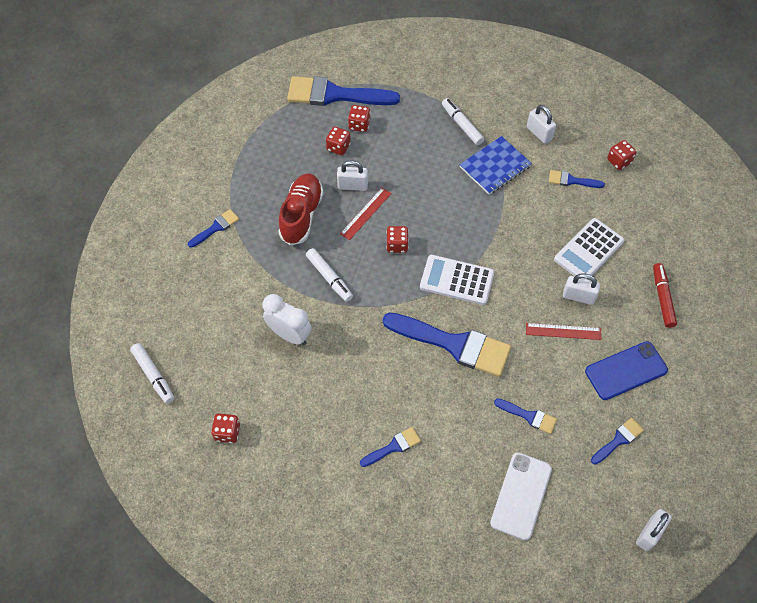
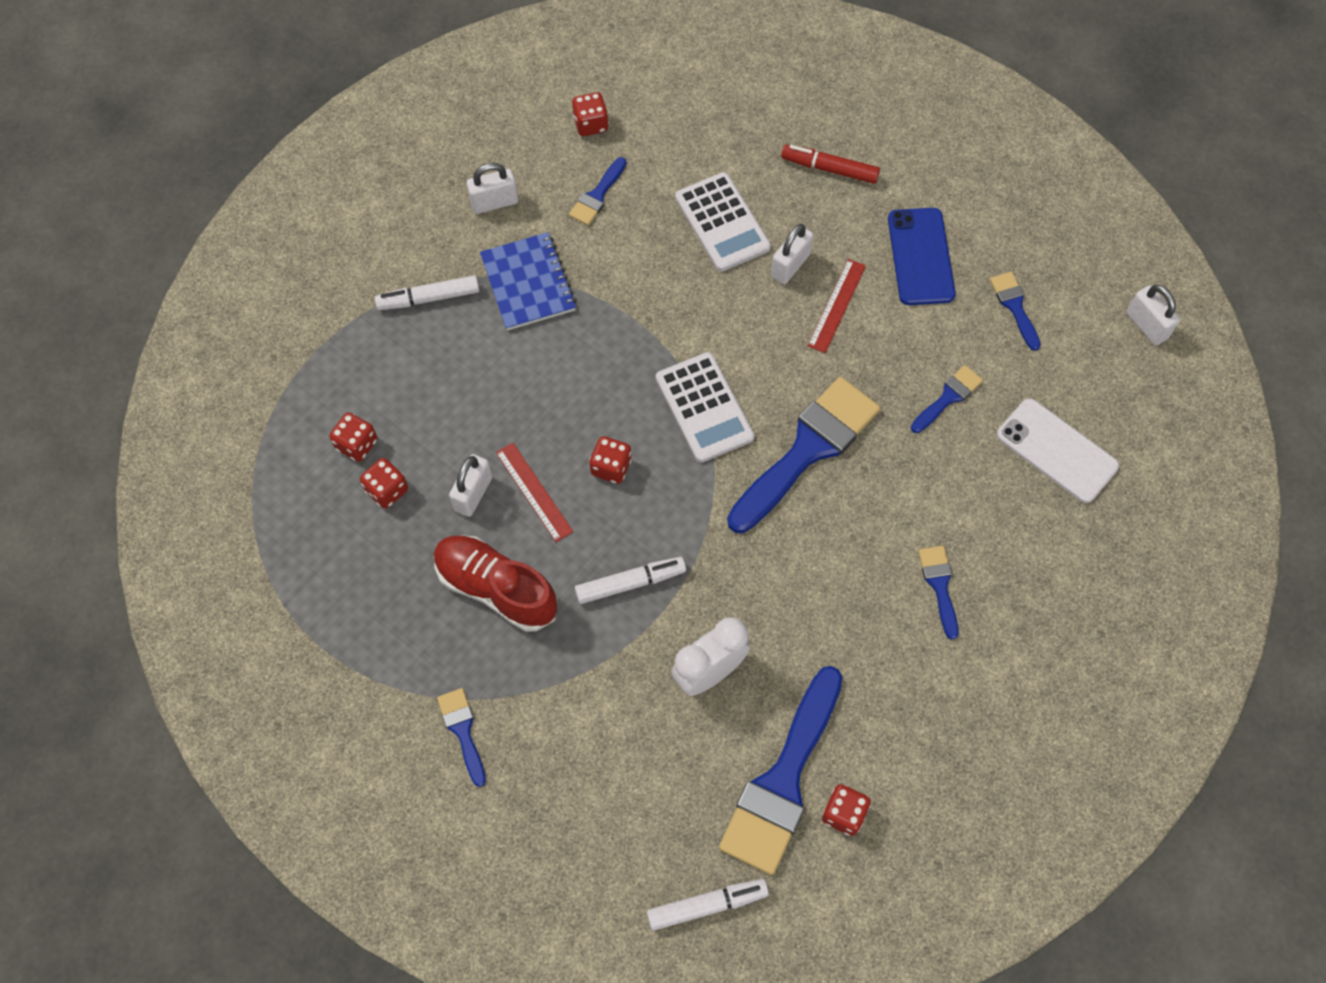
camera: 70 degrees left, 5 degrees up
blue brush [287,76,400,106] -> blue brush moved to [719,666,843,875]
white calculator [420,255,494,305] -> white calculator turned 60 degrees counterclockwise [656,352,755,463]

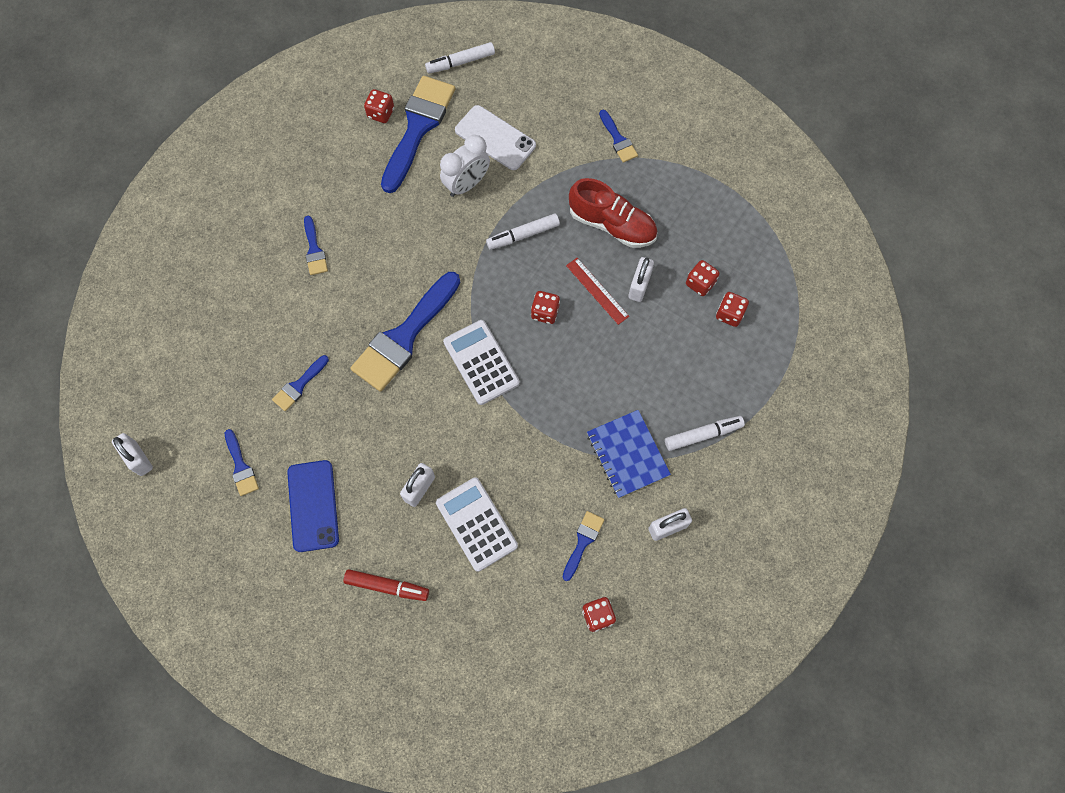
camera: 175 degrees right, 5 degrees up
red ruler [808,259,866,353] -> none
white phone [997,398,1119,503] -> white phone moved to [455,105,536,170]

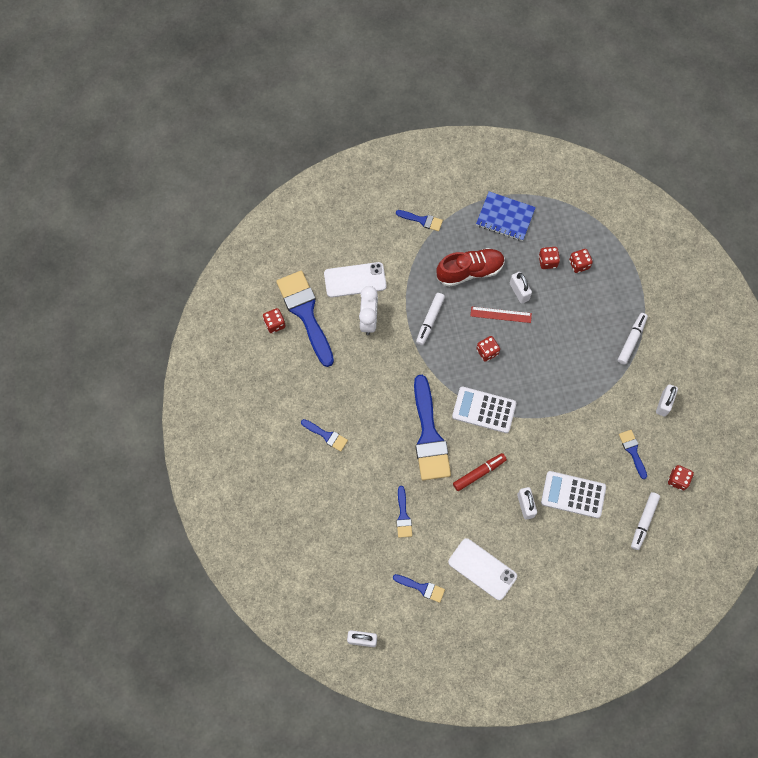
camera: 45 degrees left, 0 degrees up
blue phone [287,460,339,552] -> white phone [448,538,517,600]
red marker [344,569,429,601] -> red marker moved to [453,453,507,491]
white marker [425,42,495,74] -> white marker moved to [631,492,660,550]
blue notebook [587,410,671,498] -> blue notebook moved to [476,191,536,241]

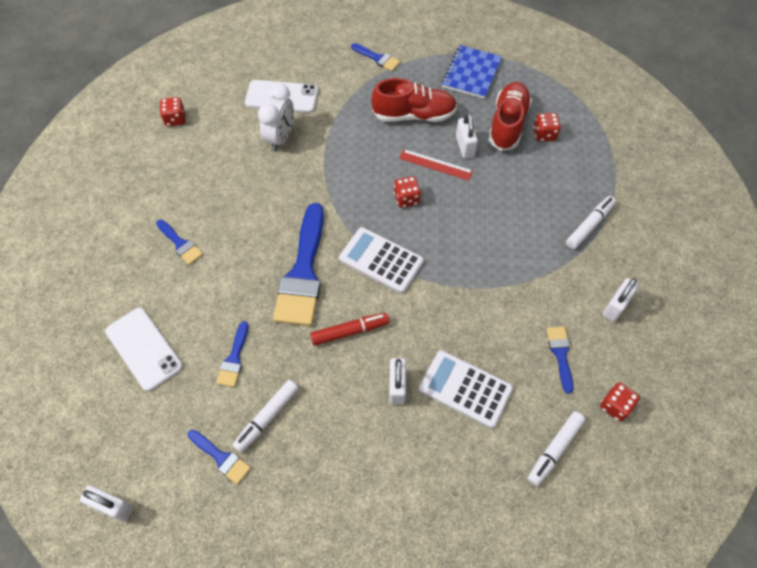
camera: 15 degrees right, 10 degrees down
blue brush [276,271,334,367] -> none
white marker [416,293,445,345] -> white marker moved to [233,380,299,453]
white phone [448,538,517,600] -> white phone moved to [105,308,183,391]
blue notebook [476,191,536,241] -> blue notebook turned 75 degrees clockwise [442,45,502,99]
red dice [539,247,560,269] -> red shoe [488,82,532,151]

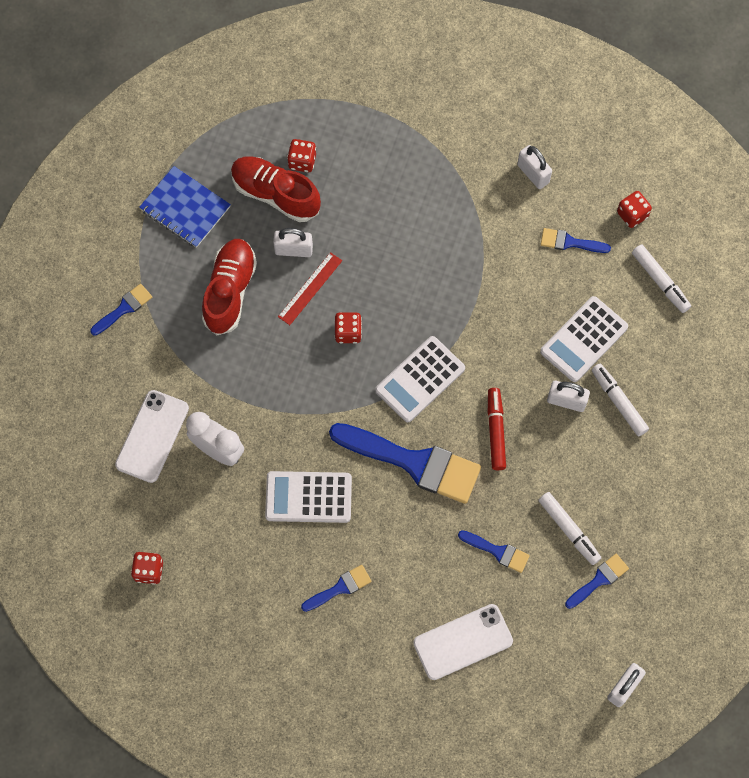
camera: 75 degrees left, 10 degrees up
white marker [566,196,616,249] -> white marker moved to [592,363,649,436]
none -> white calculator [265,471,352,523]

